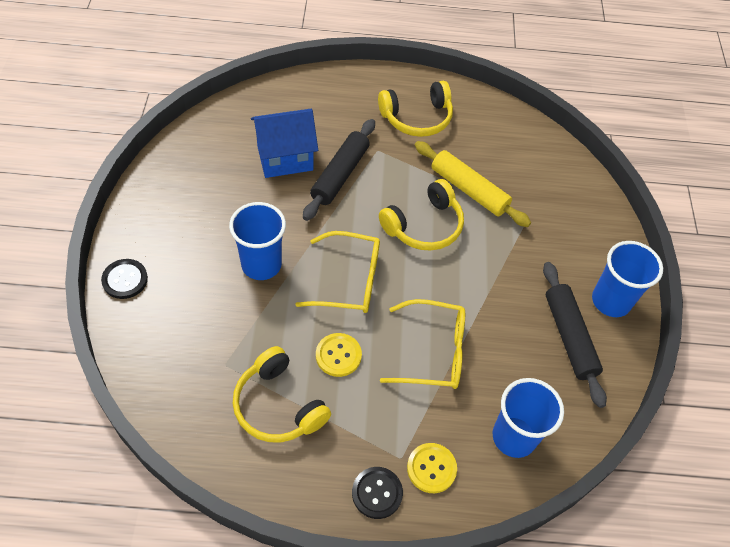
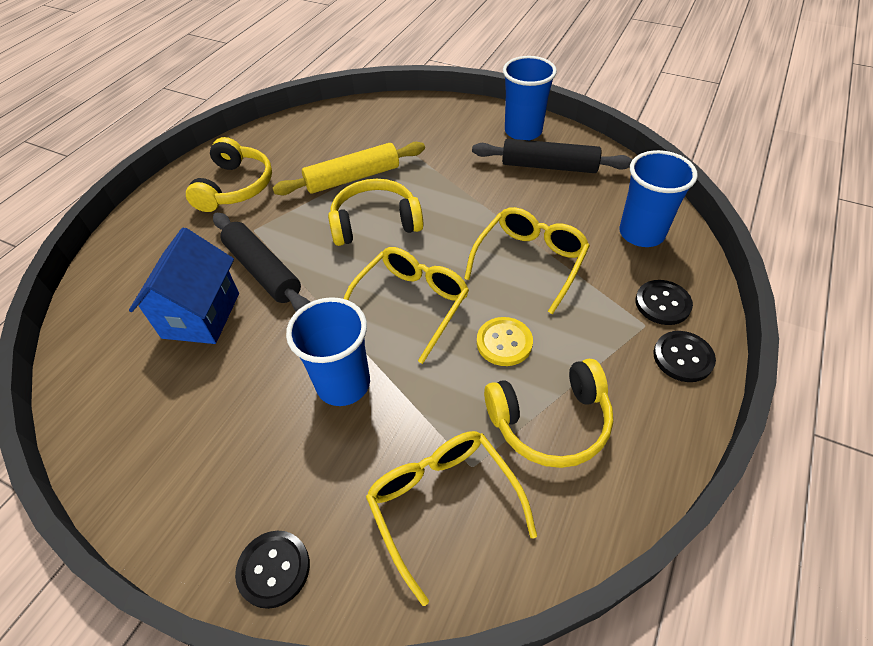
camera: 60 degrees left, 5 degrees down
yellow headphones [379,179,464,251] -> yellow headphones turned 90 degrees counterclockwise [328,179,423,246]
yellow button [407,443,457,493] -> black button [635,280,693,325]
none -> yellow glasses [366,431,537,606]

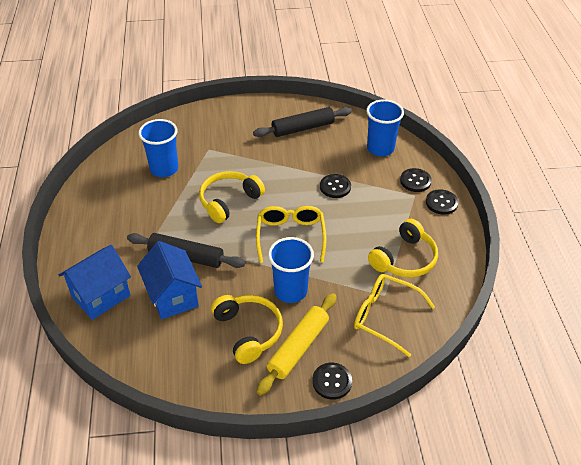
camera: 35 degrees left, 5 degrees down
yellow headphones [186,137,272,212] -> yellow headphones moved to [211,295,283,364]
yellow rolling pin [273,142,425,195] -> yellow rolling pin moved to [256,293,337,396]
yellow glasses [464,207,590,314] -> black button [320,174,351,198]
yellow button [477,317,533,366] -> none
blue cup [503,56,557,140] -> blue cup moved to [138,119,178,177]
none -> blue house [59,245,131,320]

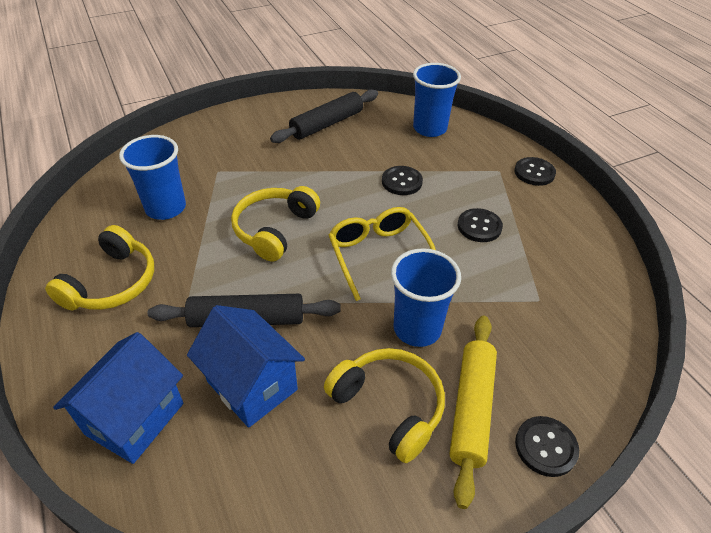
camera: 20 degrees left, 0 degrees up
yellow glasses [354,274,435,357] -> none
yellow headphones [368,219,438,278] -> yellow headphones moved to [45,225,154,311]
black button [400,168,432,192] -> black button moved to [458,208,503,242]

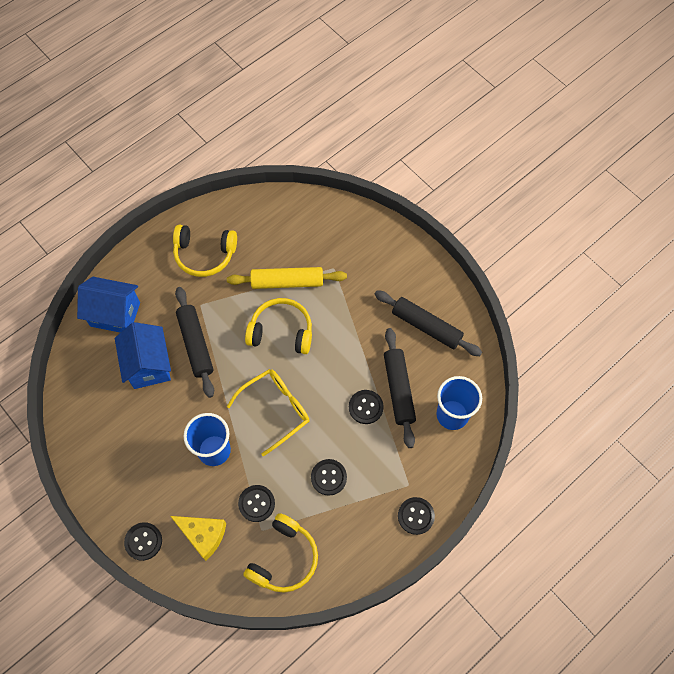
camera: 75 degrees right, 20 degrees up
blue cup [119,135,186,220] -> none
blue house [187,305,305,428] -> blue house turned 45 degrees counterclockwise [115,322,171,389]
yellow headphones [324,348,445,463] -> yellow headphones moved to [243,513,318,593]
yellow rolling pin [449,316,497,509] -> yellow rolling pin moved to [227,267,347,289]
none -> yellow cheese [170,516,226,561]
none -> black button [238,485,275,522]
none -> black rolling pin [384,328,416,448]

